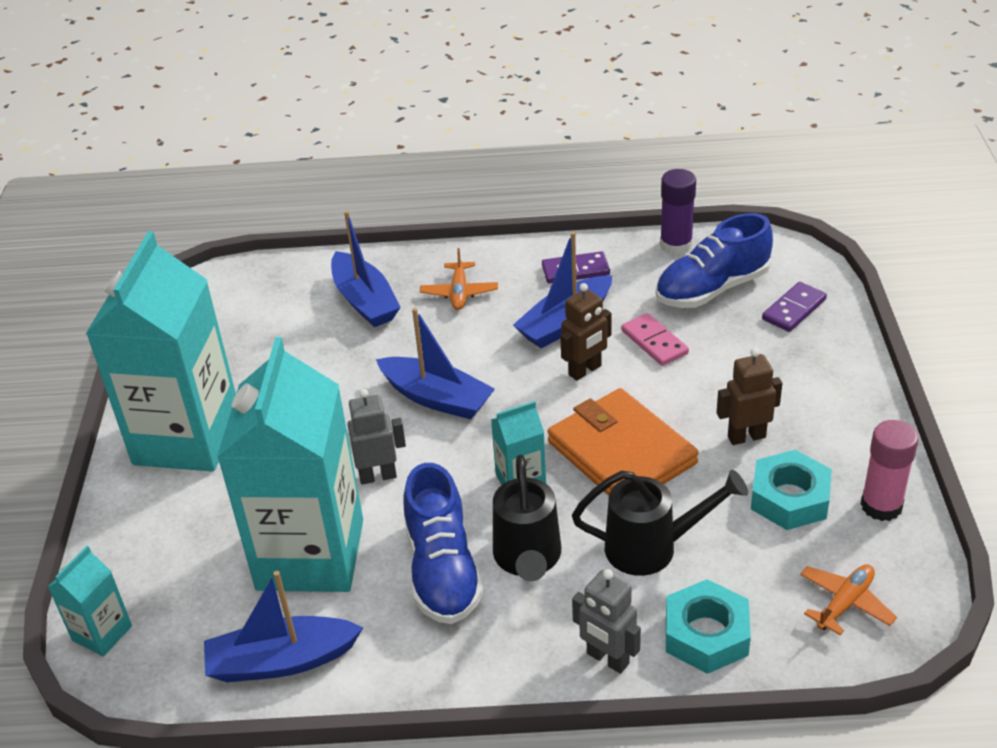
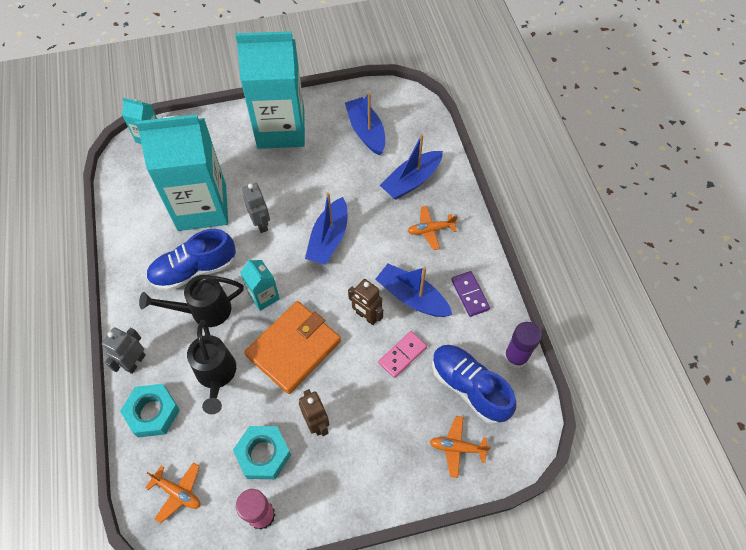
camera: 75 degrees right, 20 degrees up
blue boat [204,571,363,682] -> blue boat moved to [345,93,385,155]
purple domino [762,282,827,332] -> orange plane [430,416,491,478]

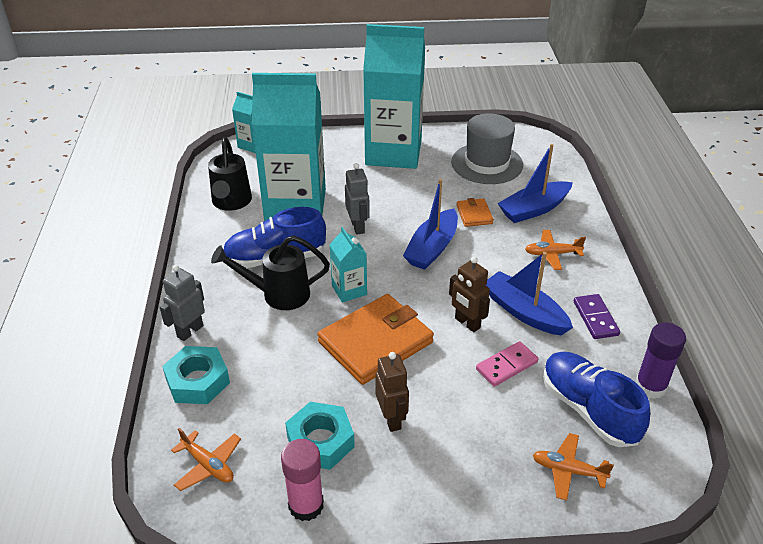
camera: 10 degrees right, 20 degrees down
black watering can [187,320,236,414] -> black watering can moved to [208,137,252,211]
blue boat [345,93,385,155] -> grey hat [451,113,523,184]
none -> orange wallet [456,198,494,227]

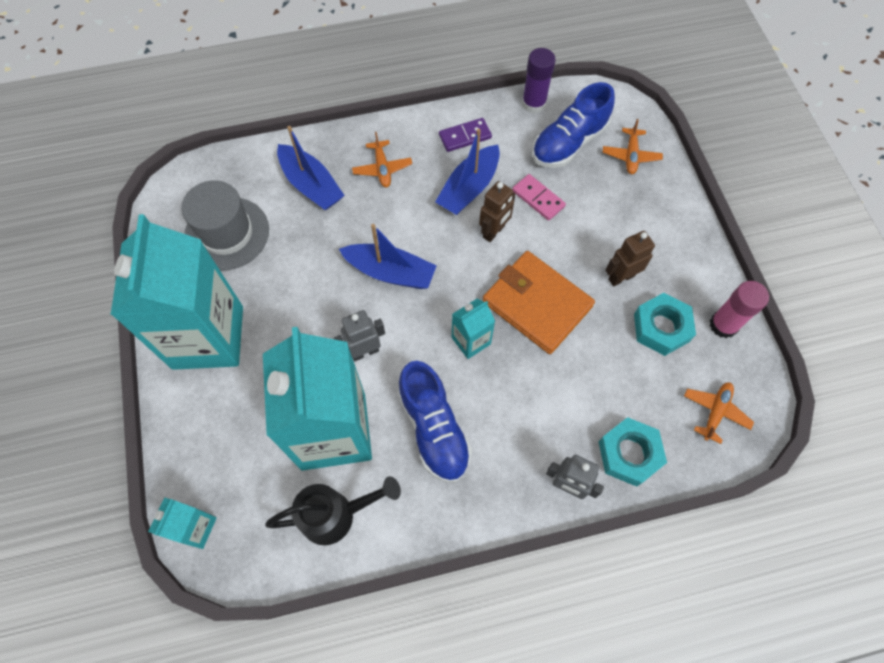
camera: 100 degrees left, 25 degrees up
black watering can [211,235,330,310] -> none
orange wallet [456,198,494,227] -> none

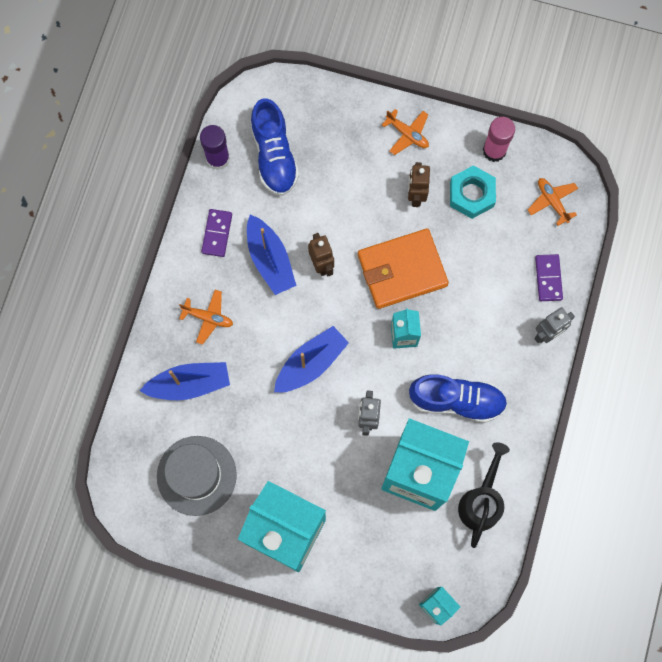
camera: 60 degrees left, 10 degrees up
pink domino [512,174,566,221] -> none
turquoise nut [598,417,667,487] -> purple domino [535,254,563,301]
orange plane [603,119,663,174] -> orange plane moved to [382,109,429,155]

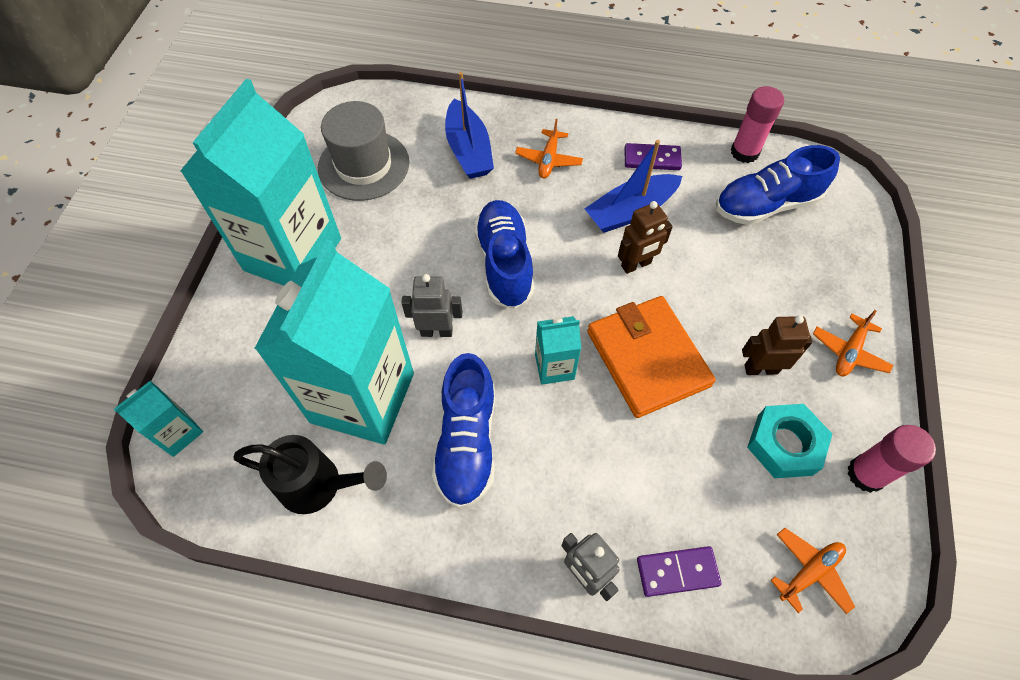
camera: 85 degrees right, 15 degrees down
purple glue stick [200,125,230,170] -> pink glue stick [731,86,784,163]
blue boat [274,326,349,392] -> blue shoe [474,200,534,309]

